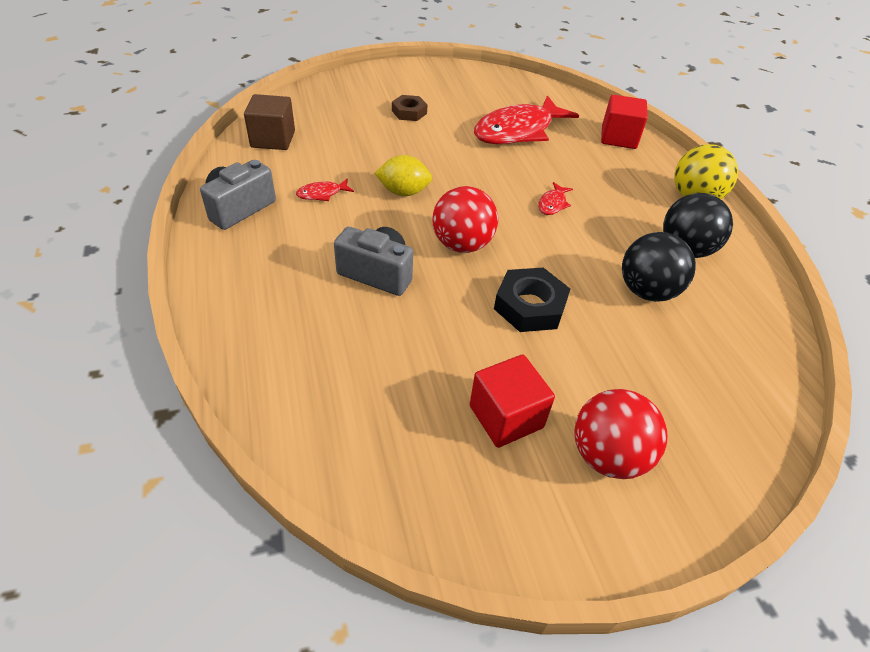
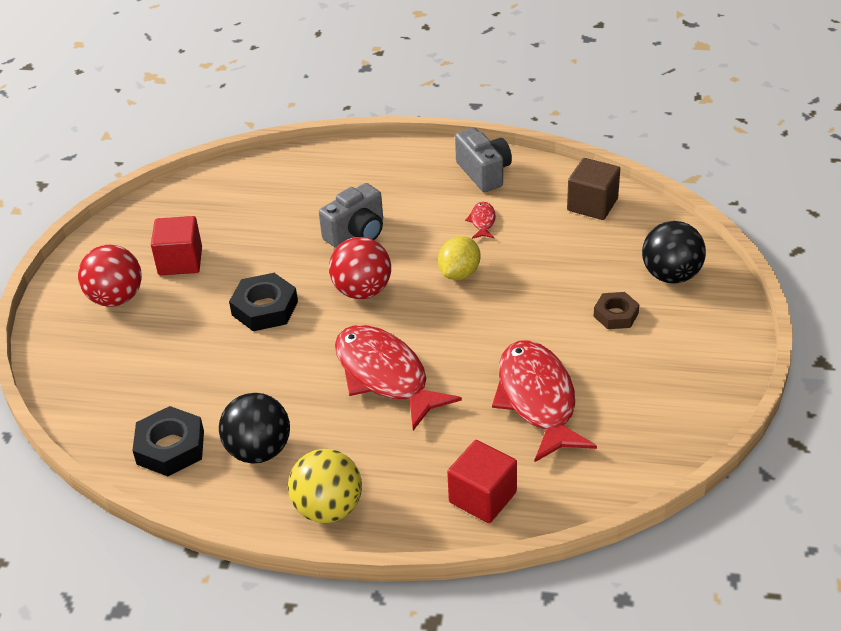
camera: 120 degrees right, 5 degrees down
red fish [538,182,573,215] -> red fish [335,325,462,431], size x2.43
black ball [622,232,696,302] -> black ball moved to [642,221,706,284]
none -> black nut [132,406,204,476]

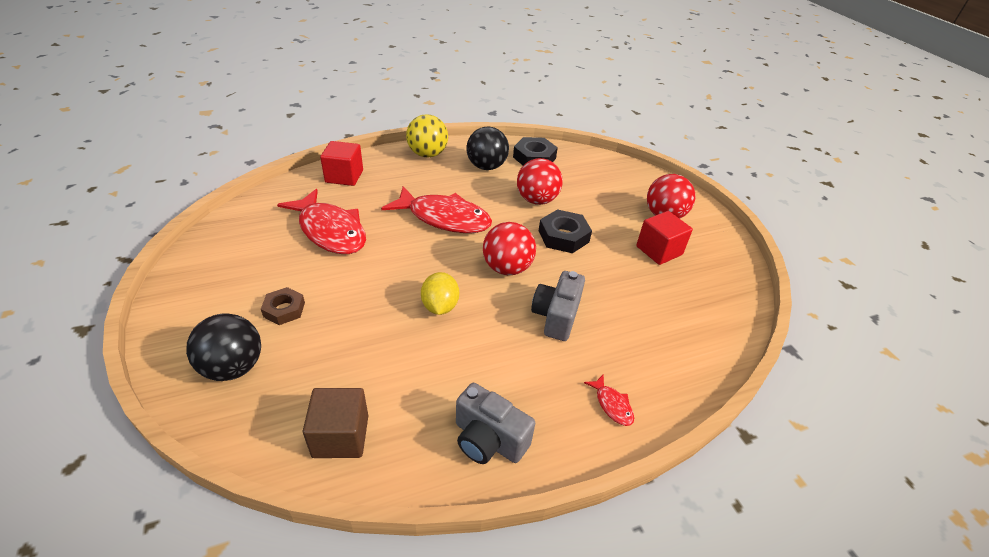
camera: 145 degrees right, 0 degrees up
red fish [465,202,496,239] -> red fish moved to [584,375,634,426]
none -> red ball [517,158,563,205]

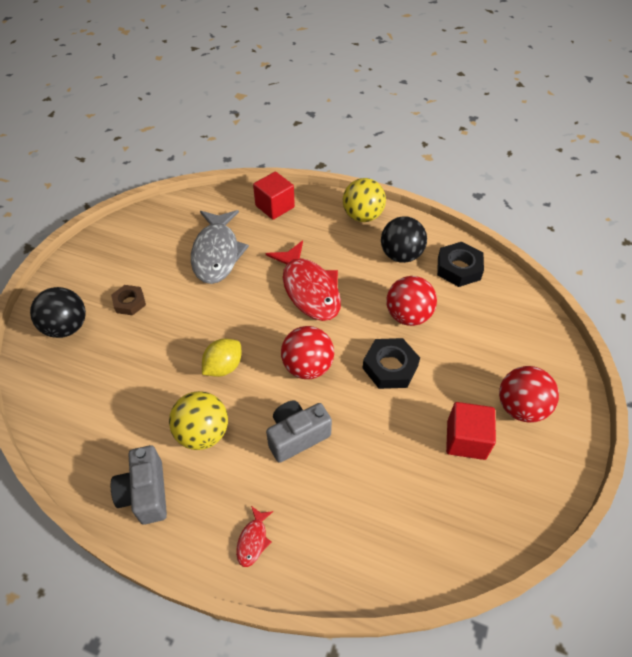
camera: 45 degrees right, 10 degrees up
red fish [277,189,366,254] -> grey fish [191,210,249,284]
brown cube [303,388,368,458] -> none
none -> yellow ball [169,391,228,450]

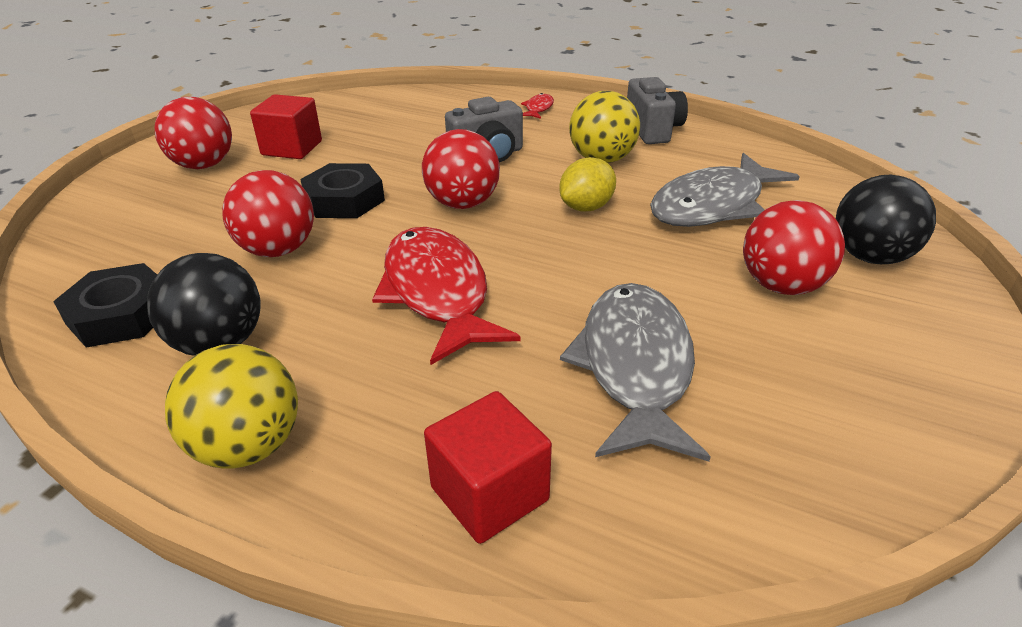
camera: 175 degrees left, 15 degrees down
brown nut [111,285,146,315] -> red ball [743,200,845,295]
none -> grey fish [650,153,800,227]

